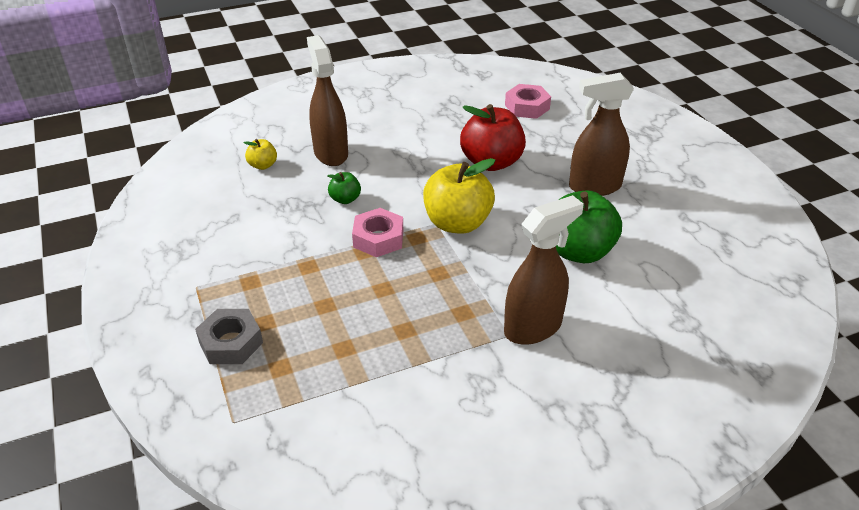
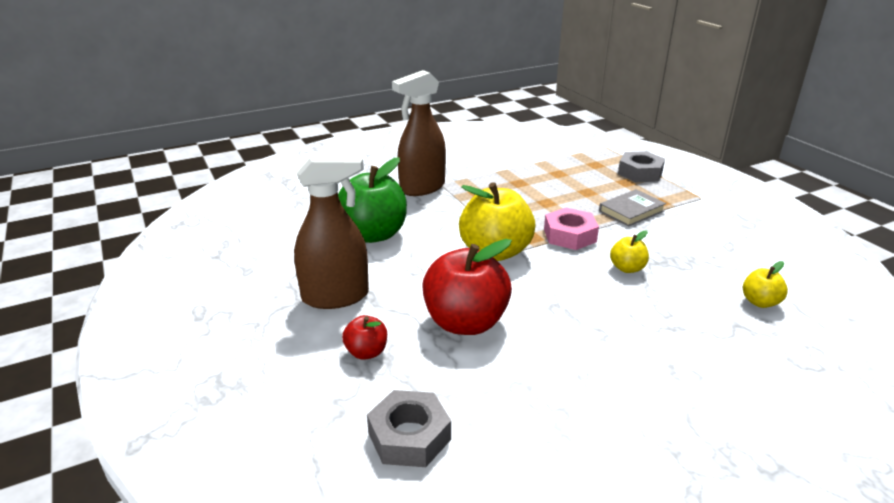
camera: 175 degrees right, 10 degrees down
brown spray bottle [307,35,348,166] -> none
green apple [327,172,361,204] -> yellow apple [610,231,649,273]
pink nut [505,84,551,119] -> grey nut [367,390,451,467]
none -> red apple [342,315,387,360]
none -> grey book [599,189,666,227]

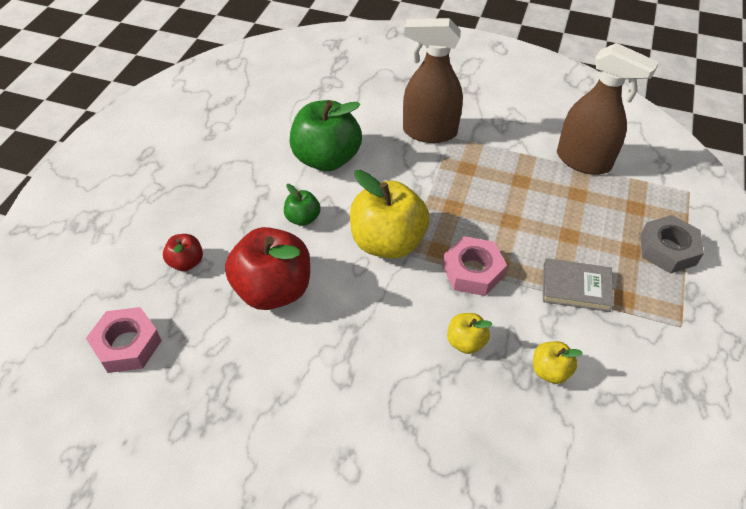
camera: 45 degrees right, 20 degrees up
brown spray bottle [294,152,369,309] -> brown spray bottle moved to [557,43,659,175]
grey nut [367,390,451,467] -> pink nut [86,307,162,373]
yellow apple [743,261,788,308] -> yellow apple moved to [533,341,583,384]
none -> green apple [284,184,321,226]

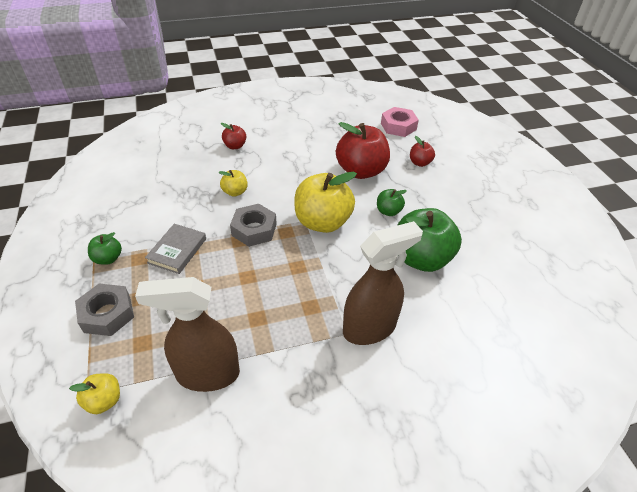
camera: 145 degrees right, 5 degrees down
pink nut [443,236,507,296] -> grey nut [230,204,277,247]
yellow apple [533,341,583,384] -> yellow apple moved to [69,373,120,414]
grey book [543,258,614,312] -> grey book turned 45 degrees counterclockwise [145,224,206,274]
none -> green apple [88,232,122,265]
none -> red apple [221,123,246,149]

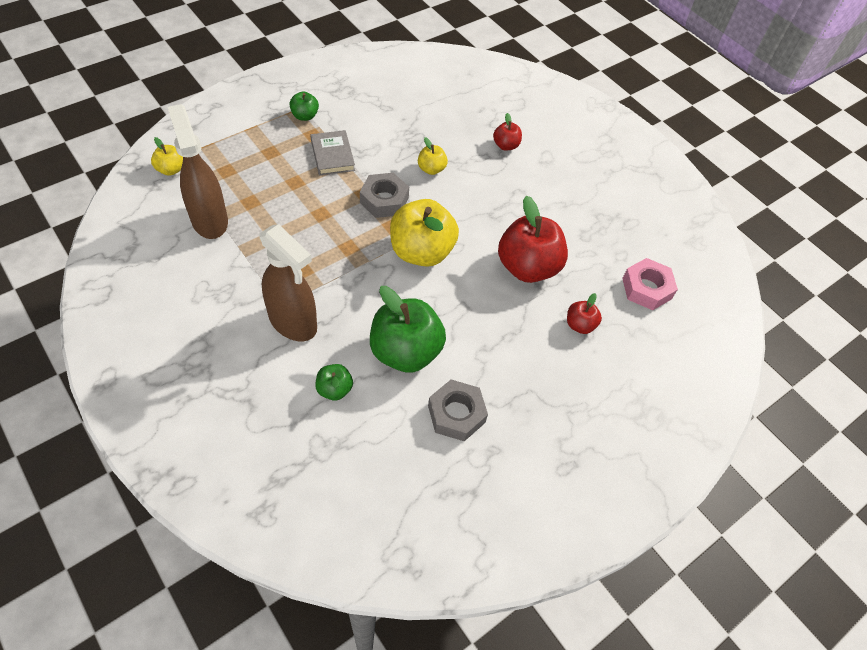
camera: 65 degrees right, 10 degrees up
grey nut [75,284,134,336] -> grey nut moved to [428,380,488,441]
grey book [145,224,206,274] -> grey book turned 75 degrees clockwise [310,130,355,175]
green apple [377,189,407,216] -> green apple moved to [315,364,353,401]

